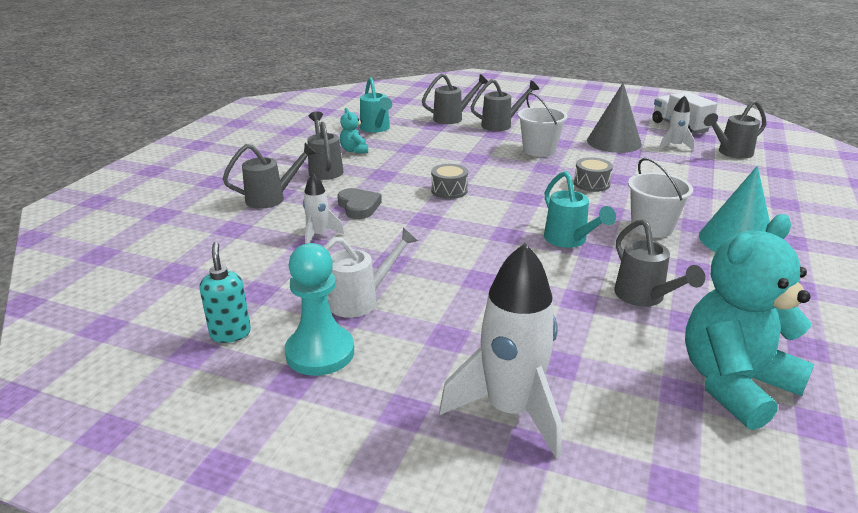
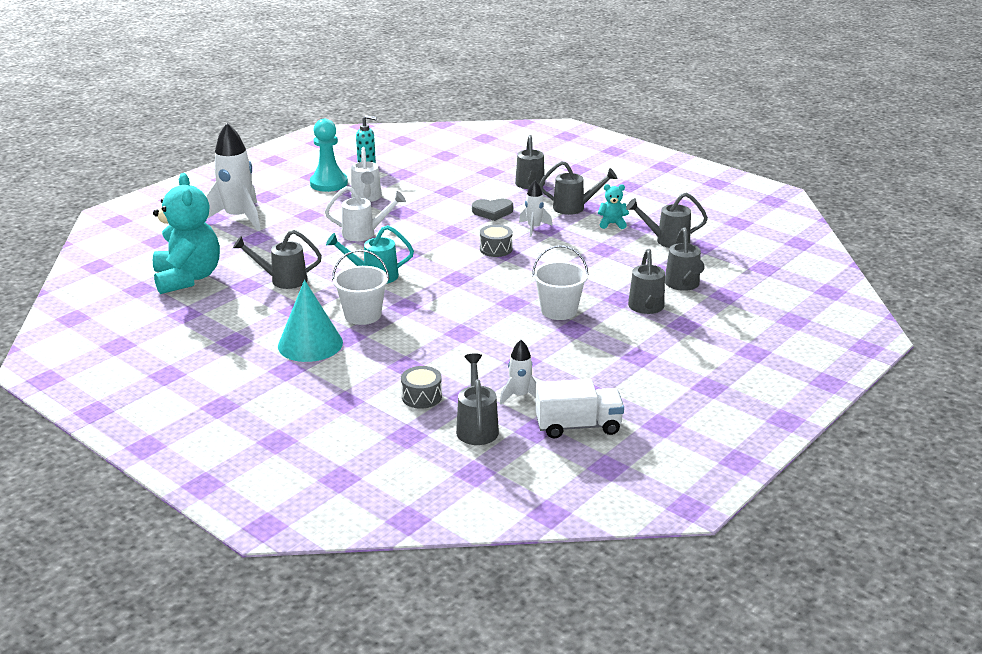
camera: 110 degrees right, 0 degrees up
white rocket [303,173,344,244] -> white rocket moved to [519,180,552,237]
turquoise watering can [360,77,392,133] -> grey watering can [626,193,708,248]
grey drum [574,157,613,192] -> grey drum moved to [401,366,442,409]
grey cone [587,82,642,153] -> none
none -> white watering can [325,186,406,241]

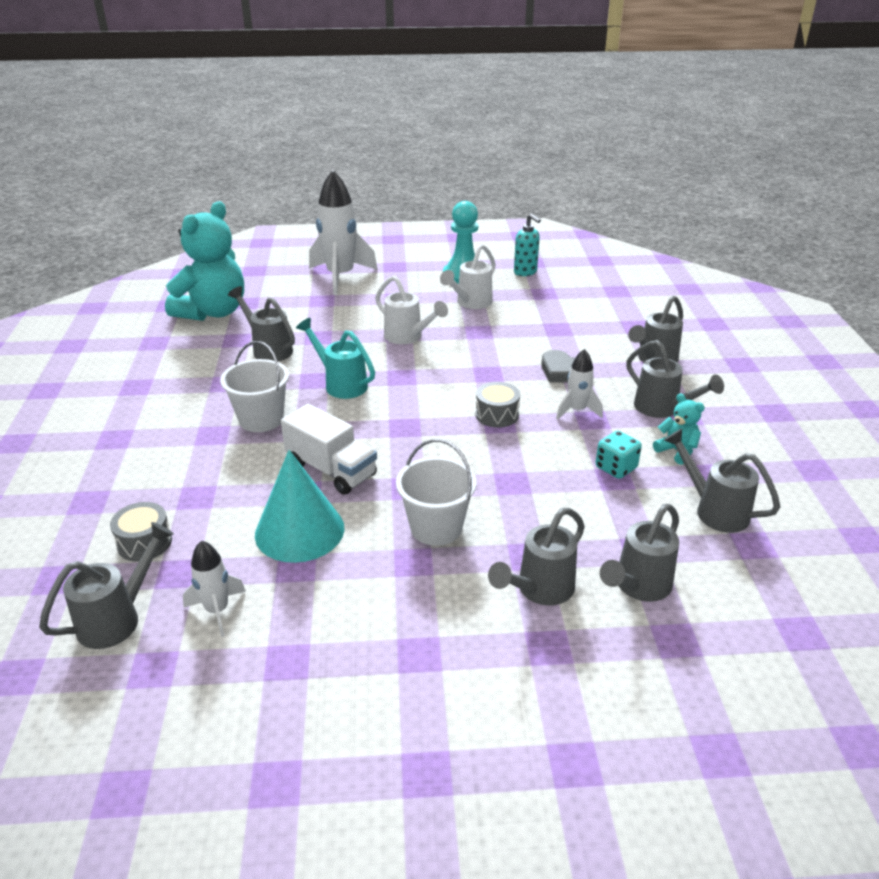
camera: 45 degrees right, 5 degrees up
turquoise cone [278,280,343,362] -> turquoise cone moved to [255,450,344,563]
white truck [535,379,624,439] -> white truck moved to [281,404,377,495]
none -> turquoise dice [596,431,642,479]

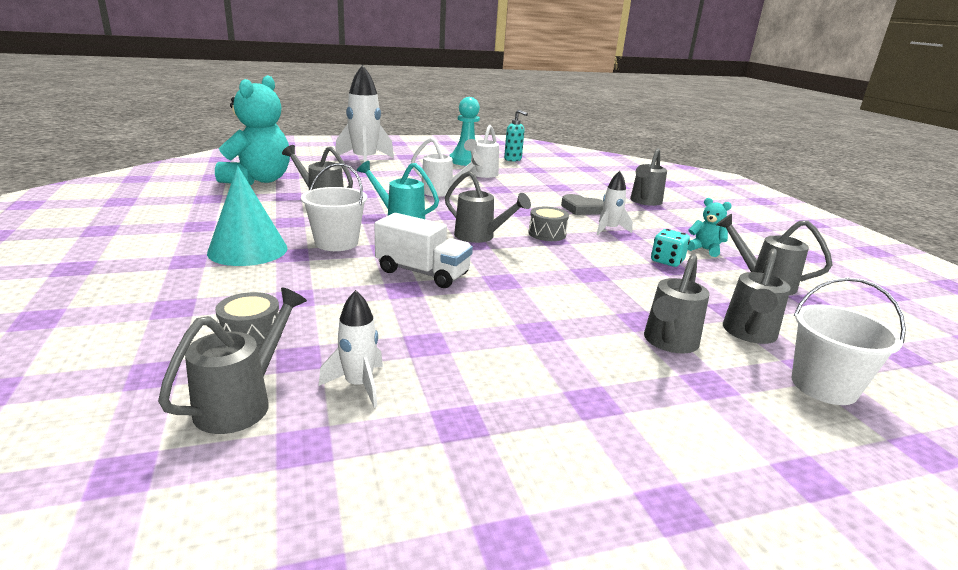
camera: 15 degrees left, 10 degrees down
turquoise cone [255,450,344,563] -> turquoise cone moved to [207,166,288,266]
white bucket [396,439,476,546] -> white bucket moved to [792,277,906,405]
grey watering can [626,340,724,418] -> grey watering can moved to [445,171,531,243]

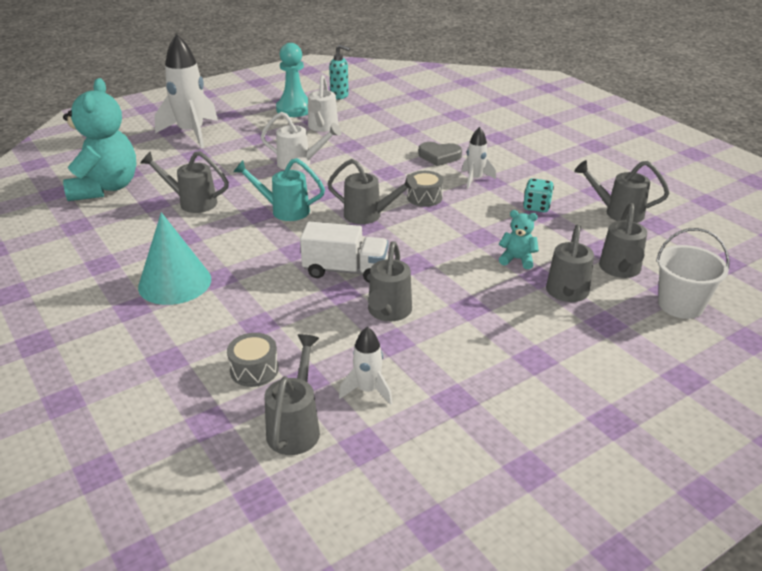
camera: 15 degrees left, 10 degrees up
white bucket [301,163,367,251] -> none
grey watering can [630,148,667,206] -> grey watering can moved to [368,241,412,321]
turquoise teddy bear [688,198,732,257] -> turquoise teddy bear moved to [499,210,539,269]

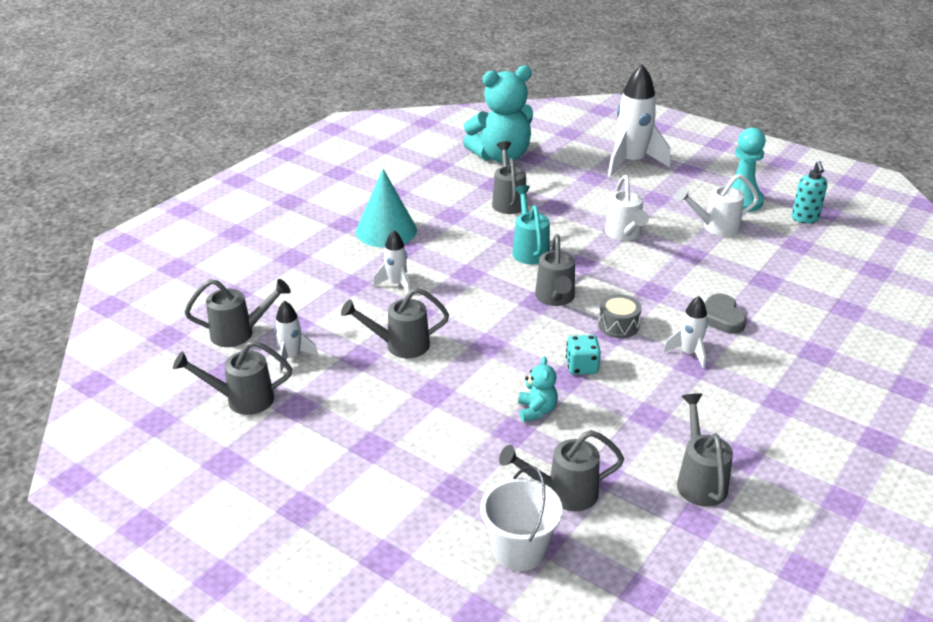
camera: 70 degrees right, 0 degrees up
grey drum [227,333,279,387] -> none
white truck [300,221,388,283] -> none
turquoise dice [523,178,554,212] -> turquoise dice moved to [566,335,601,375]
grey watering can [546,224,594,302] -> grey watering can moved to [173,340,292,415]
none -> white rocket [373,230,410,293]

